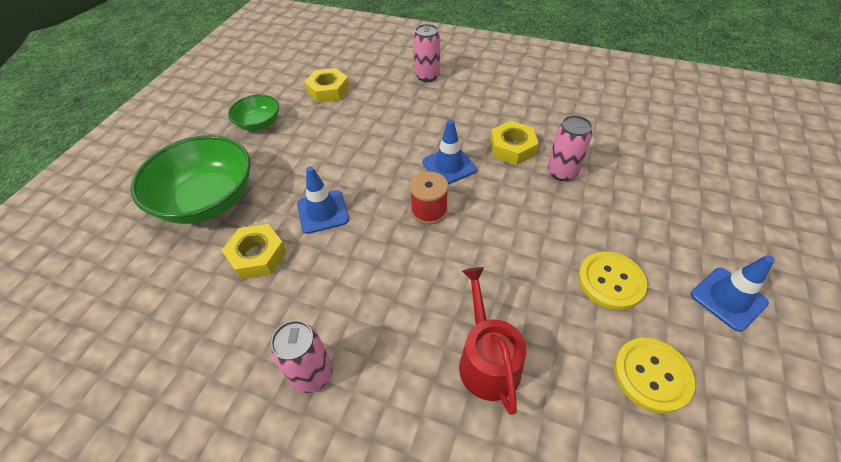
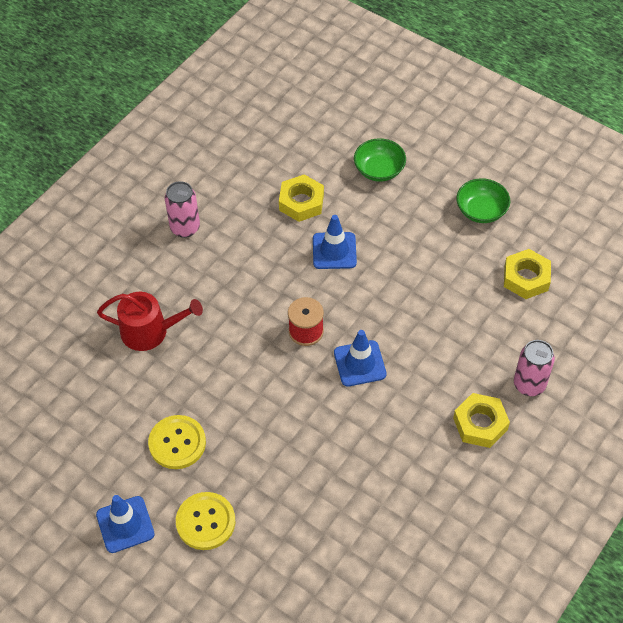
camera: 105 degrees right, 5 degrees up
green bowl [131,135,251,224] -> green bowl [354,138,406,182], size x0.53
yellow nut [490,121,538,165] -> yellow nut moved to [453,393,510,448]
pink can [548,115,593,181] -> none
yellow button [614,338,695,414] -> yellow button moved to [176,492,235,550]

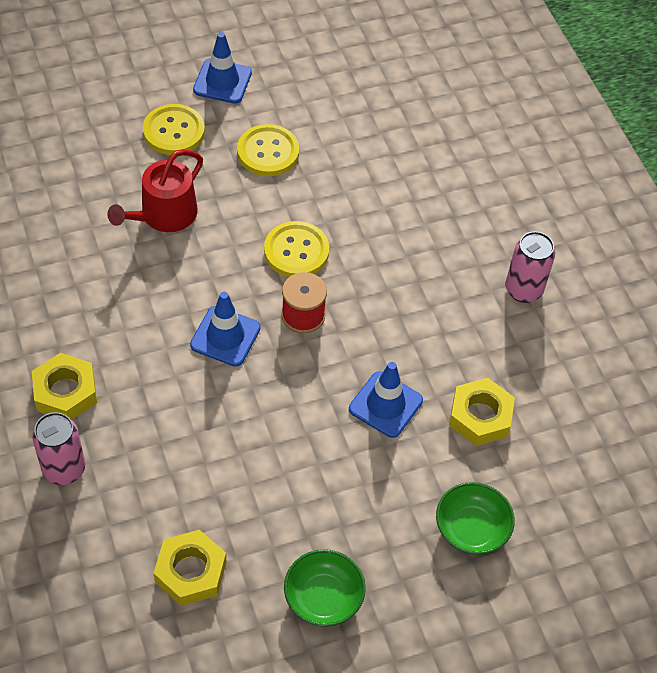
camera: 120 degrees right, 0 degrees up
red watering can [97,292,203,351] -> red watering can moved to [107,149,203,232]
none -> yellow button [264,221,329,277]

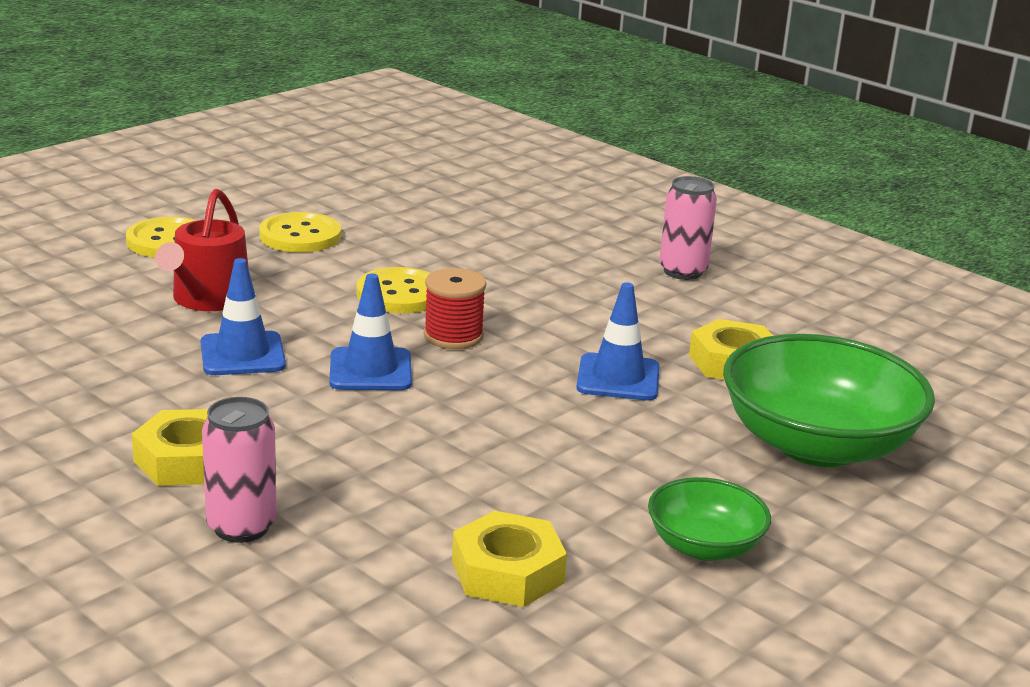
camera: 25 degrees left, 30 degrees down
blue traffic cone [193,32,252,104] -> blue traffic cone moved to [201,258,286,375]
green bowl [436,482,515,555] -> green bowl [723,334,935,467], size x1.90

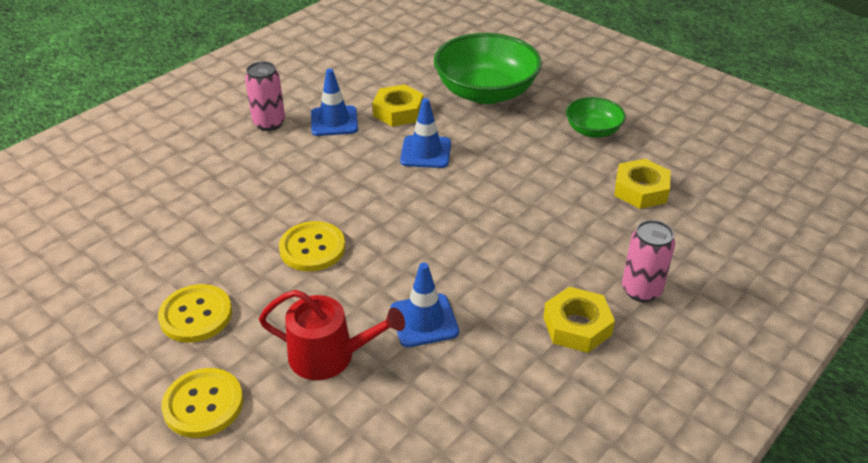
camera: 90 degrees left, 15 degrees up
blue traffic cone [329,274,412,390] -> blue traffic cone moved to [311,69,358,136]
red spool [424,268,486,349] -> none

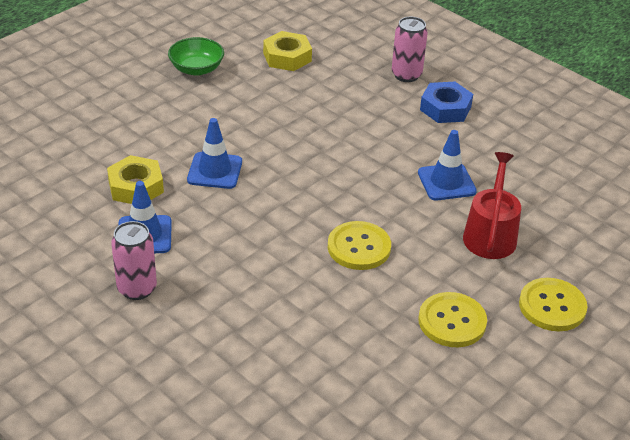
camera: 90 degrees left, 0 degrees up
green bowl [434,33,542,104] -> none
yellow nut [543,287,615,353] -> blue nut [420,82,473,123]

